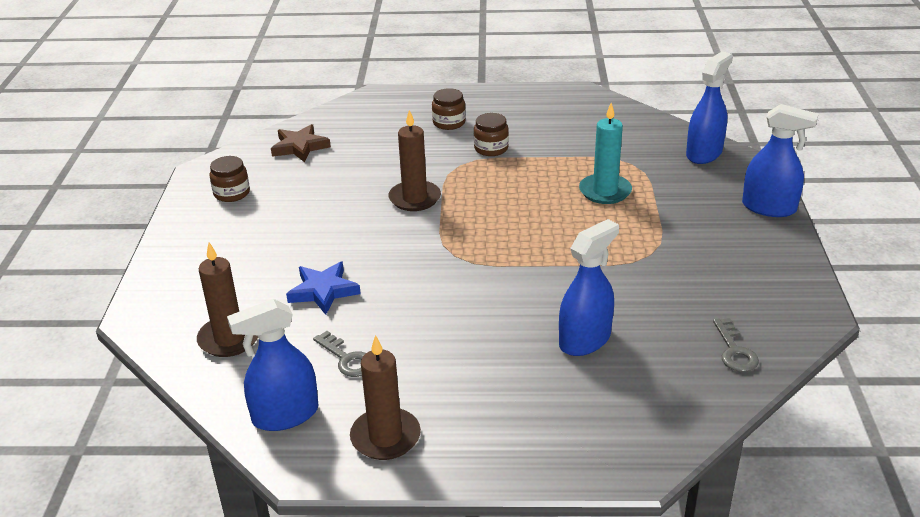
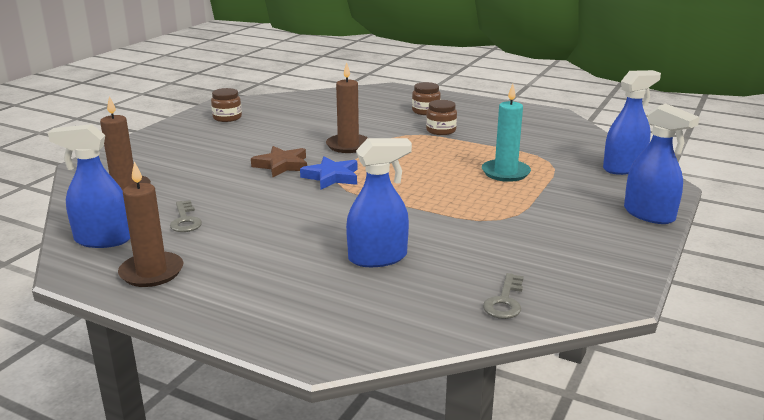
camera: 25 degrees right, 10 degrees down
brown star [271,124,331,162] -> brown star moved to [251,146,307,177]
blue star [286,262,361,315] -> blue star moved to [300,156,357,189]

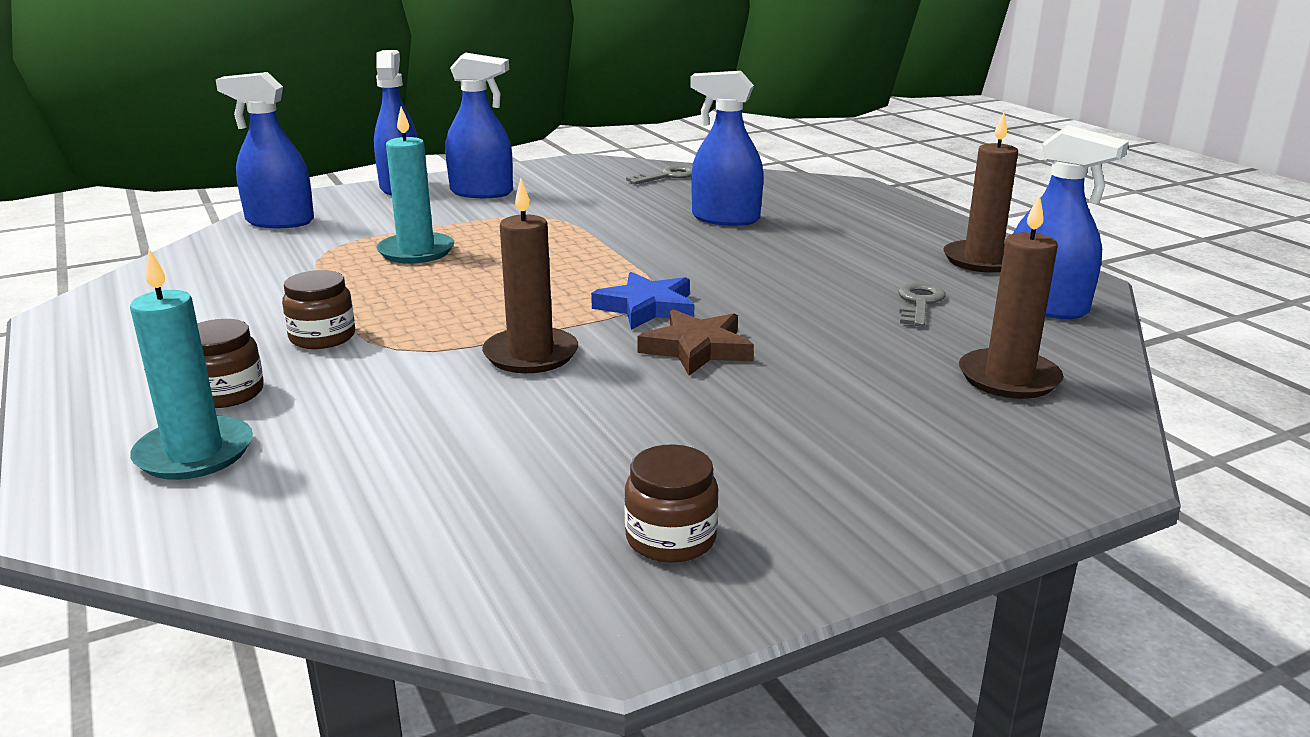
camera: 145 degrees left, 0 degrees up
none -> turquoise candle [130,249,253,480]
none -> blue spray bottle [445,53,513,198]

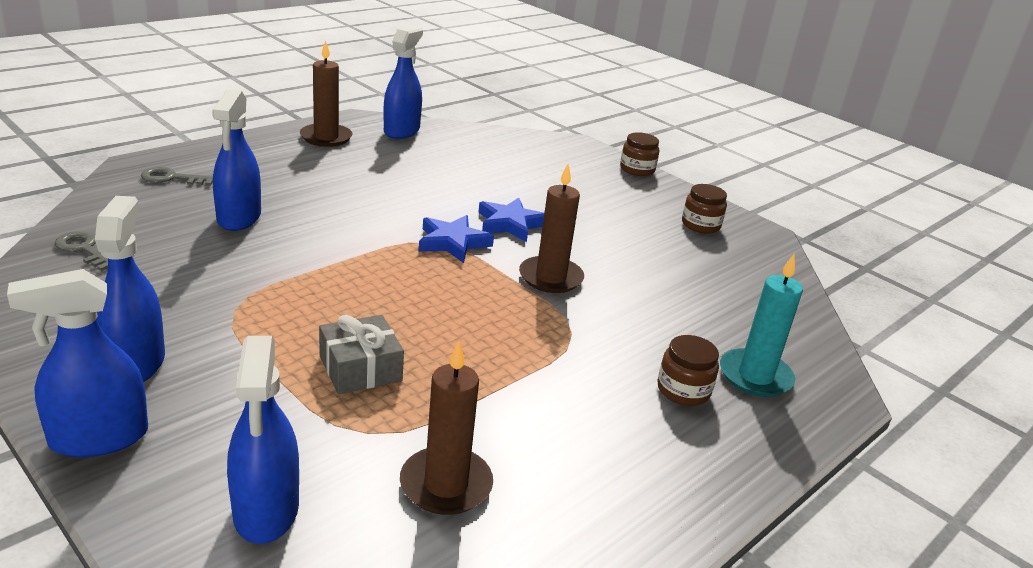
camera: 110 degrees left, 5 degrees up
brown jar [282,270,355,349] -> brown jar moved to [620,132,659,176]
turquoise candle [377,106,454,264] -> grey gift [319,315,404,394]
brown star [637,309,754,376] -> blue star [478,198,544,242]
grey key [898,282,946,327] -> grey key moved to [141,167,213,186]
brown candle [959,194,1063,399] -> brown candle moved to [400,341,493,515]

